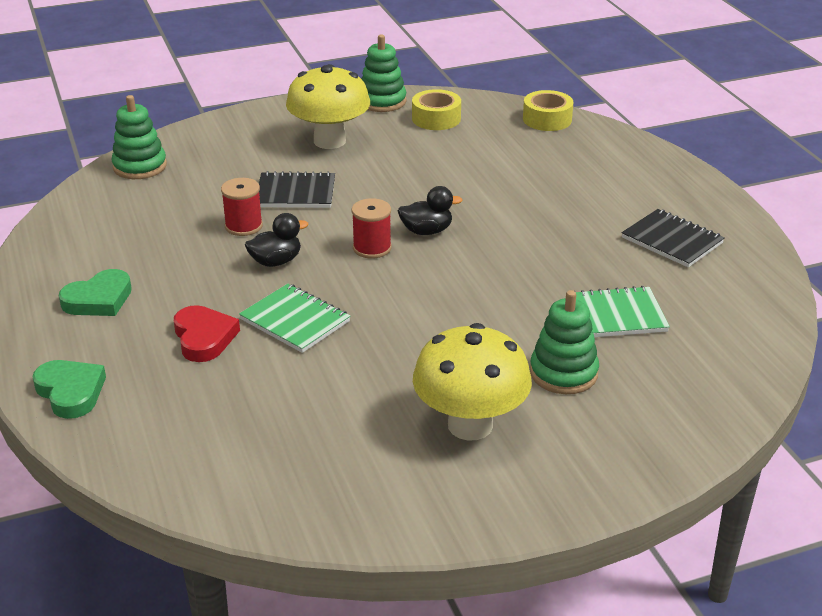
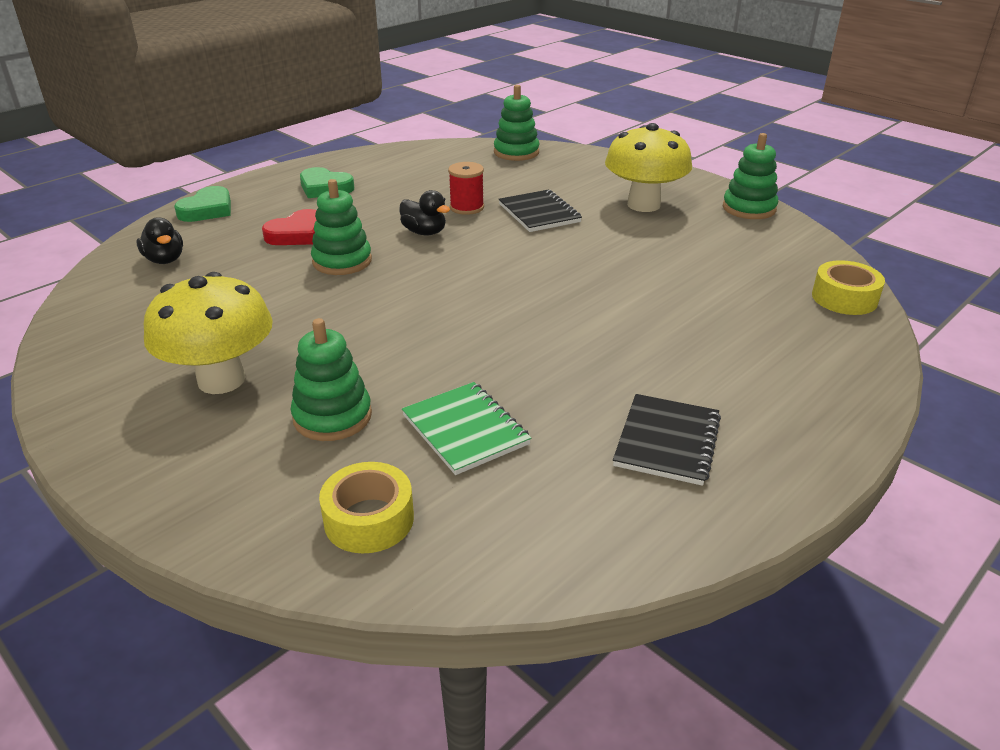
camera: 65 degrees right, 0 degrees up
green notebook [239,284,350,353] -> green stacking toy [311,179,372,275]
red spool [352,198,392,258] -> none
black duck [398,186,463,235] -> black duck moved to [136,217,183,264]
yellow tape [412,89,461,130] -> yellow tape moved to [319,462,414,554]

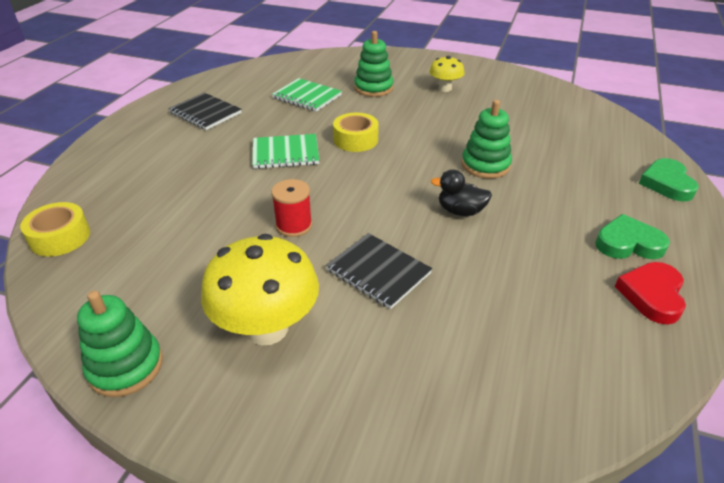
camera: 155 degrees right, 5 degrees up
black duck [136,217,183,264] -> none
yellow mushroom [144,272,273,394] -> yellow mushroom [429,56,465,92], size x0.55
red heart [262,209,317,245] -> red heart moved to [615,262,686,324]
yellow tape [319,462,414,554] -> yellow tape moved to [333,113,379,152]
red spool [448,162,484,215] -> red spool moved to [271,179,312,237]
green stacking toy [494,85,539,161] -> none
black notebook [613,394,721,486] -> black notebook turned 45 degrees counterclockwise [168,93,241,130]
none -> green notebook [252,134,319,169]

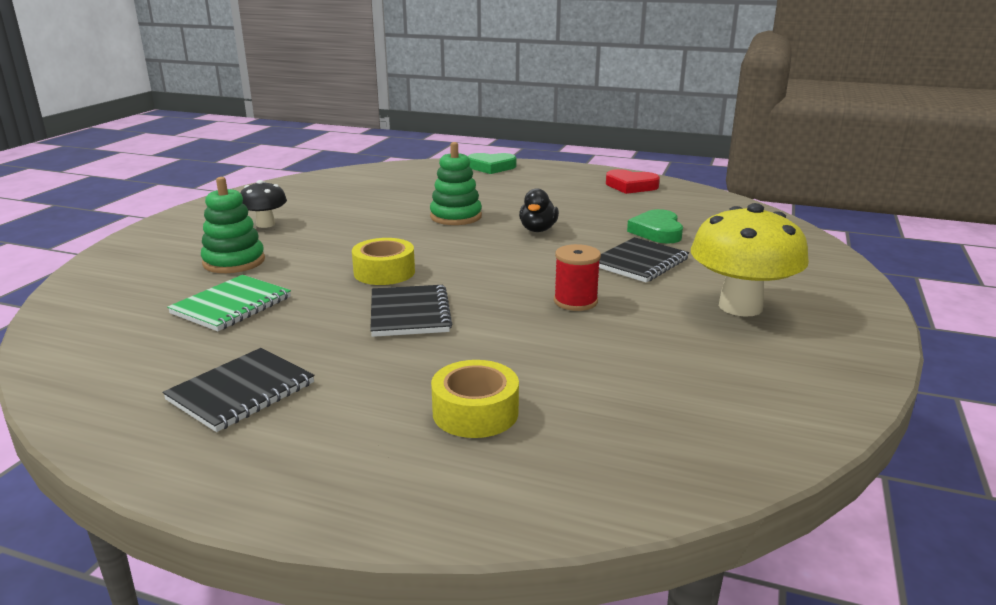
camera: 90 degrees left, 15 degrees down
yellow tape [20,202,90,257] -> yellow tape moved to [431,360,519,438]
green stacking toy [77,291,163,397] -> none
green notebook [252,134,319,169] -> black notebook [370,285,452,337]
yellow mushroom [429,56,465,92] -> black mushroom [240,180,287,228]
green heart [595,214,670,259] -> green heart moved to [627,209,683,244]

